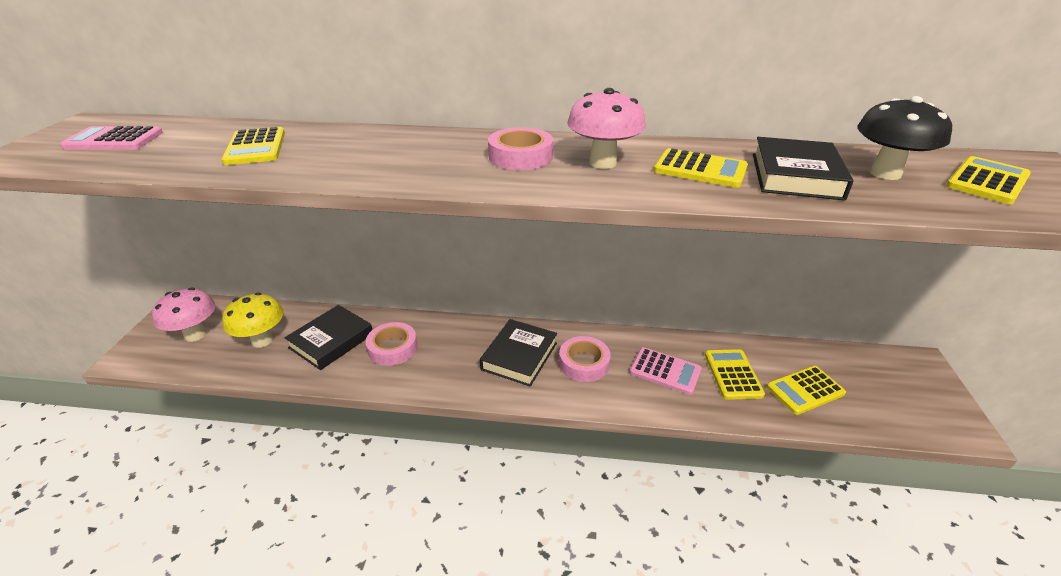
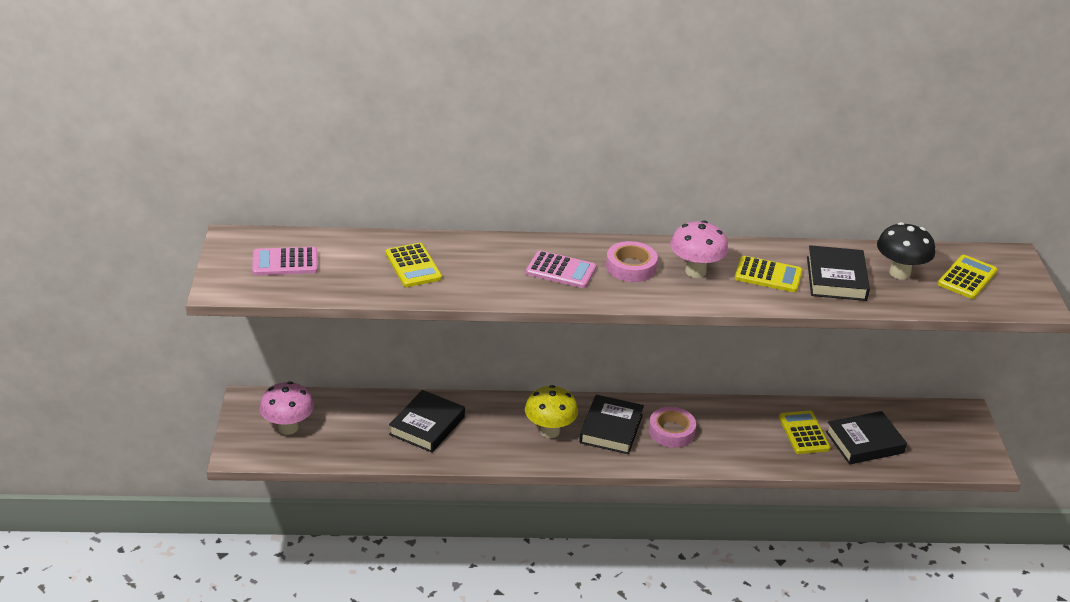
camera: 10 degrees left, 0 degrees up
yellow mushroom [222,293,283,348] -> yellow mushroom moved to [525,385,578,438]
pink tape [365,322,418,366] -> none
pink calculator [629,347,702,395] -> pink calculator moved to [526,251,596,288]
yellow calculator [766,366,846,415] -> black book [826,411,907,464]

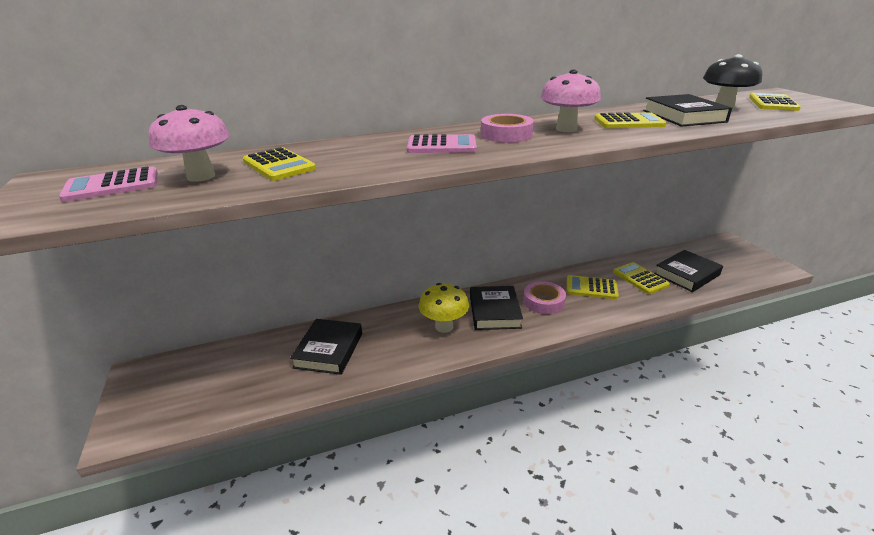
camera: 15 degrees left, 5 degrees down
pink mushroom [259,381,314,435] -> pink mushroom moved to [148,105,230,182]
none -> yellow calculator [567,275,619,299]

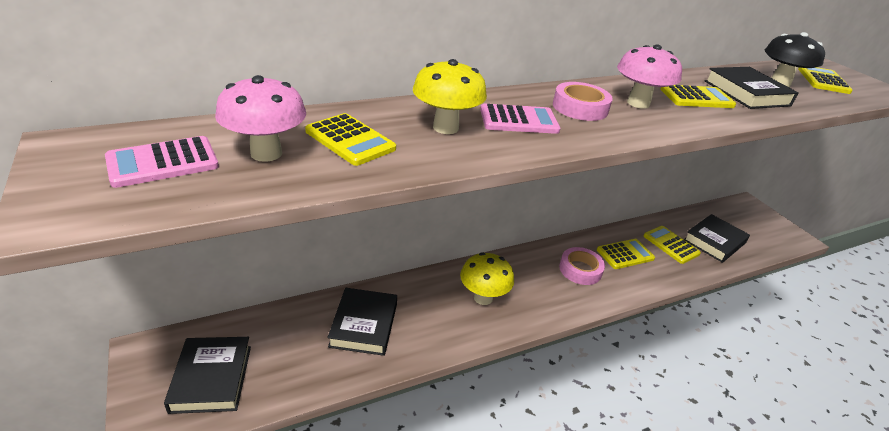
camera: 10 degrees left, 5 degrees up
black book [470,286,523,330] -> black book moved to [164,337,251,414]
yellow calculator [567,275,619,299] -> yellow calculator turned 150 degrees clockwise [597,239,655,269]
none -> yellow mushroom [413,59,487,134]

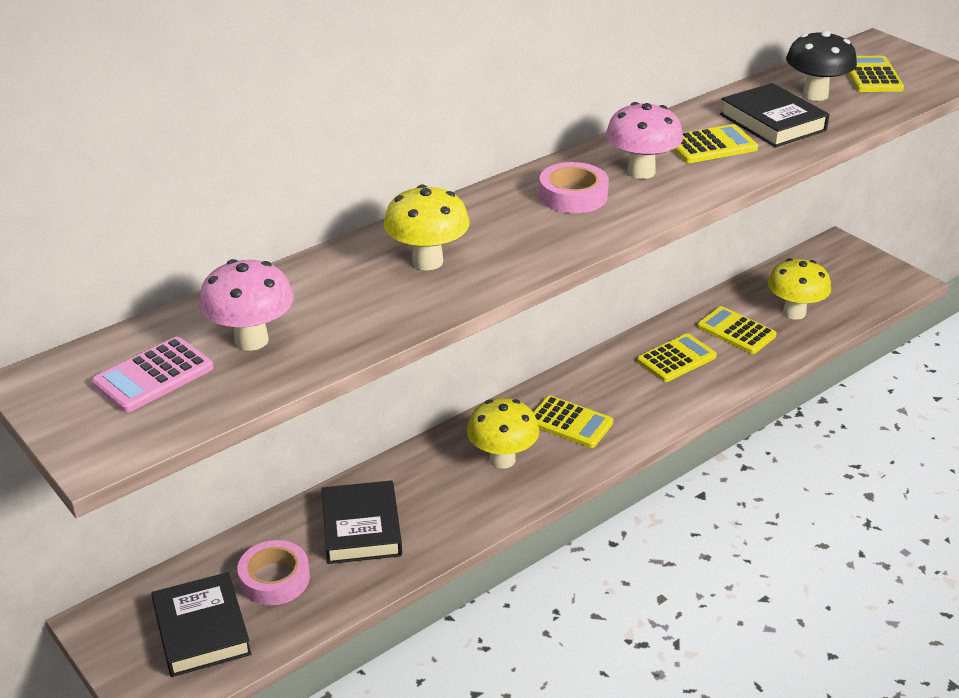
camera: 10 degrees left, 0 degrees up
yellow calculator [305,113,396,166] -> yellow calculator moved to [533,395,613,448]
pink calculator [480,104,560,134] -> none
pink tape [559,247,605,285] -> pink tape moved to [237,540,310,605]
black book [683,214,750,263] -> yellow mushroom [767,258,831,320]

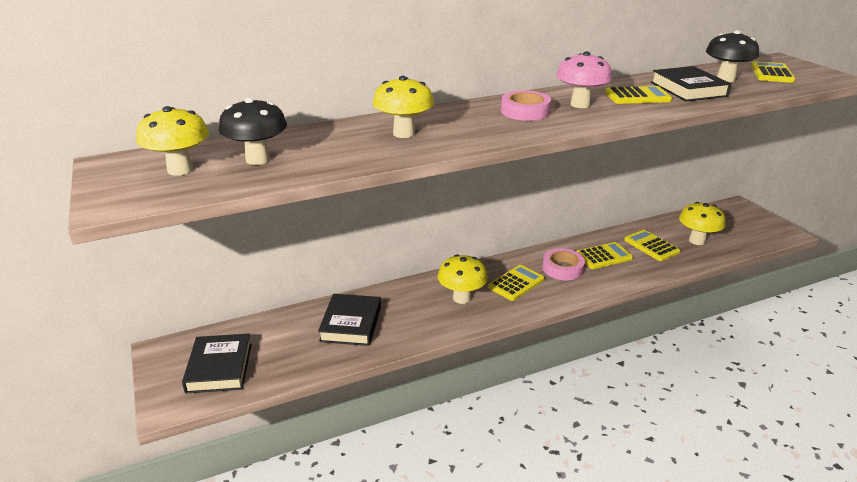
camera: 15 degrees right, 5 degrees down
pink calculator [92,337,214,413] -> yellow mushroom [136,106,209,176]
pink mushroom [199,259,294,351] -> black mushroom [219,98,287,165]
pink tape [237,540,310,605] -> pink tape moved to [542,248,585,280]
yellow calculator [533,395,613,448] -> yellow calculator turned 90 degrees counterclockwise [488,265,544,301]

